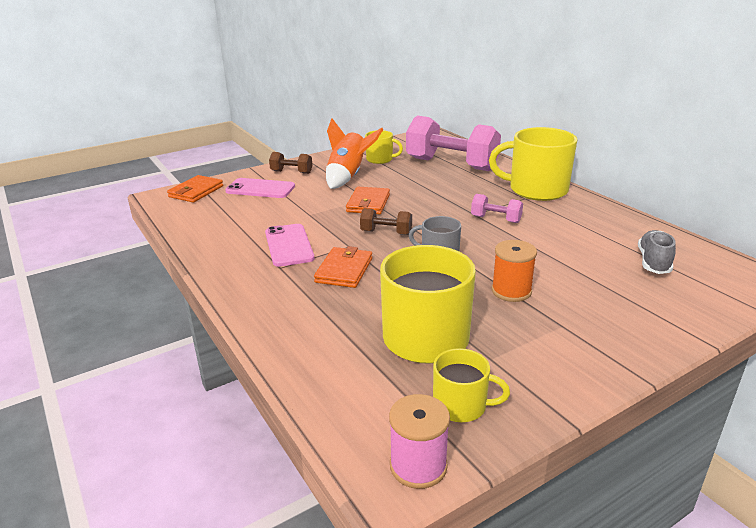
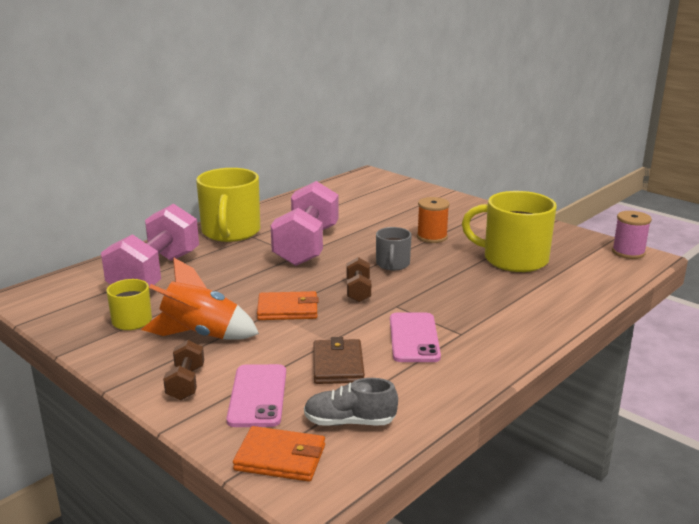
camera: 105 degrees left, 5 degrees down
pink phone [265,224,314,267] -> pink phone turned 60 degrees counterclockwise [390,313,441,362]
orange wallet [314,246,372,288] -> none
yellow mug [433,348,510,422] -> none
pink dumbbell [471,194,523,223] -> pink dumbbell [271,181,339,266], size x2.22
grey shoe [638,230,676,274] -> grey shoe moved to [304,378,398,426]
none -> brown wallet [314,337,365,384]

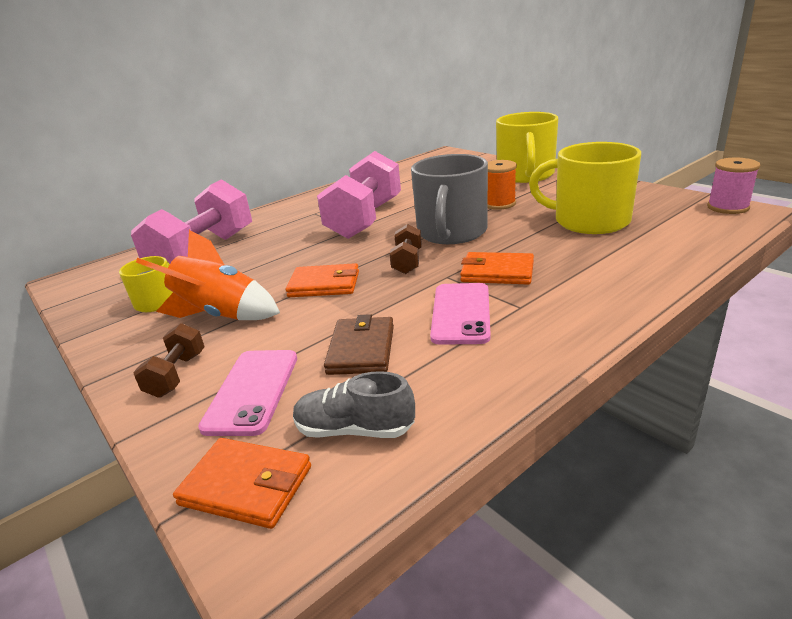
camera: 10 degrees right, 5 degrees up
yellow mug [196,168,260,242] -> yellow mug moved to [496,112,558,183]
grey mug [376,227,412,270] -> grey mug [411,154,488,244], size x1.89
none -> orange wallet [460,252,534,285]

